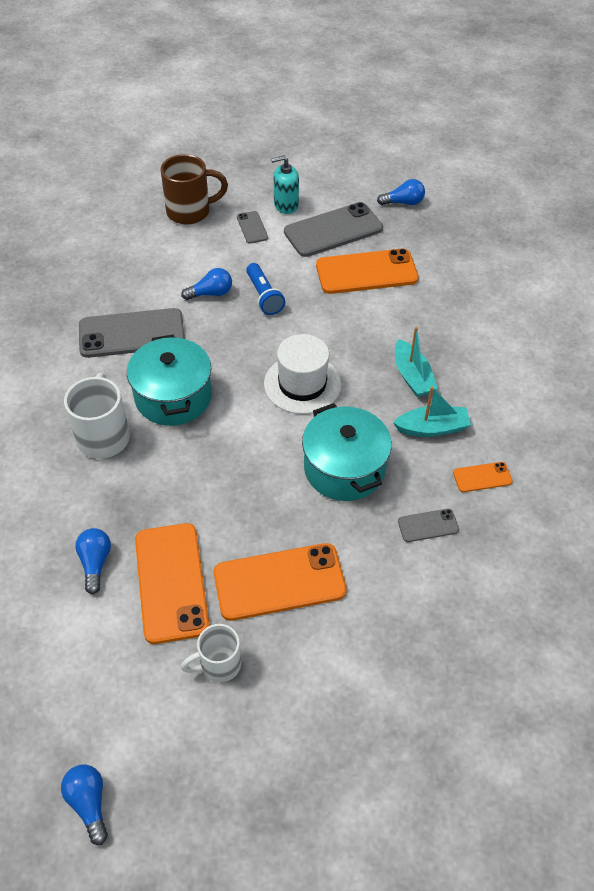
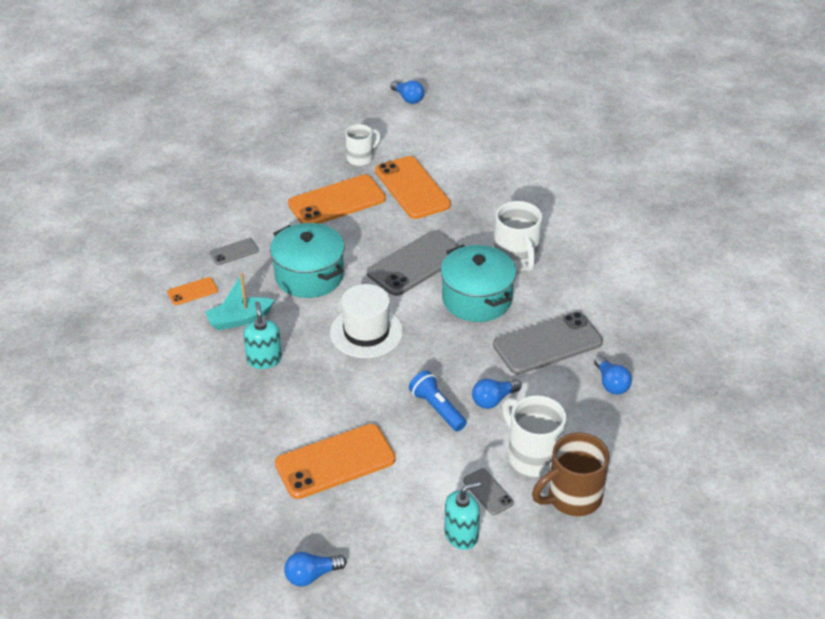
camera: 165 degrees right, 10 degrees down
blue light bulb [75,528,111,594] -> blue light bulb moved to [594,356,632,395]
grey phone [284,202,383,257] -> grey phone moved to [367,230,460,296]
turquoise boat [395,327,438,397] -> turquoise soap dispenser [243,301,282,369]
none -> white mug [502,395,566,477]

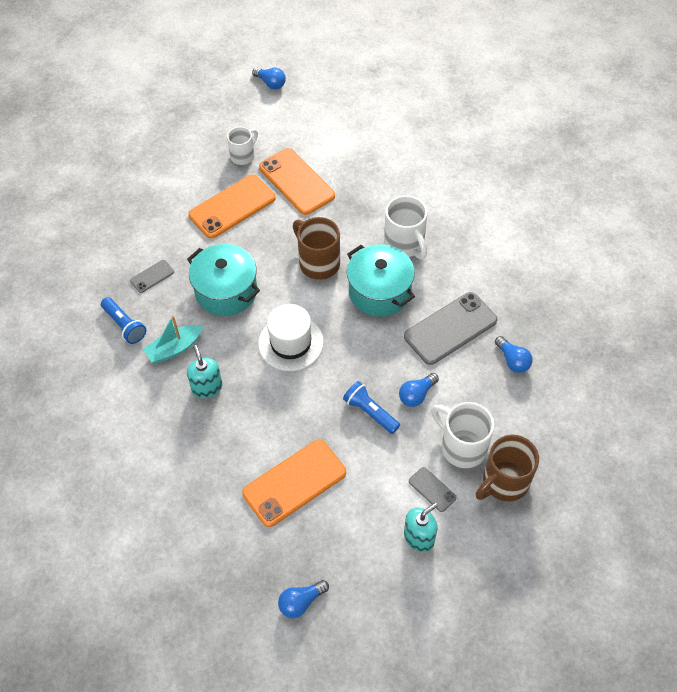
camera: 10 degrees left, 15 degrees up
orange phone [167,277,218,305] -> blue flashlight [101,297,146,344]
grey phone [367,230,460,296] -> brown mug [293,217,340,280]

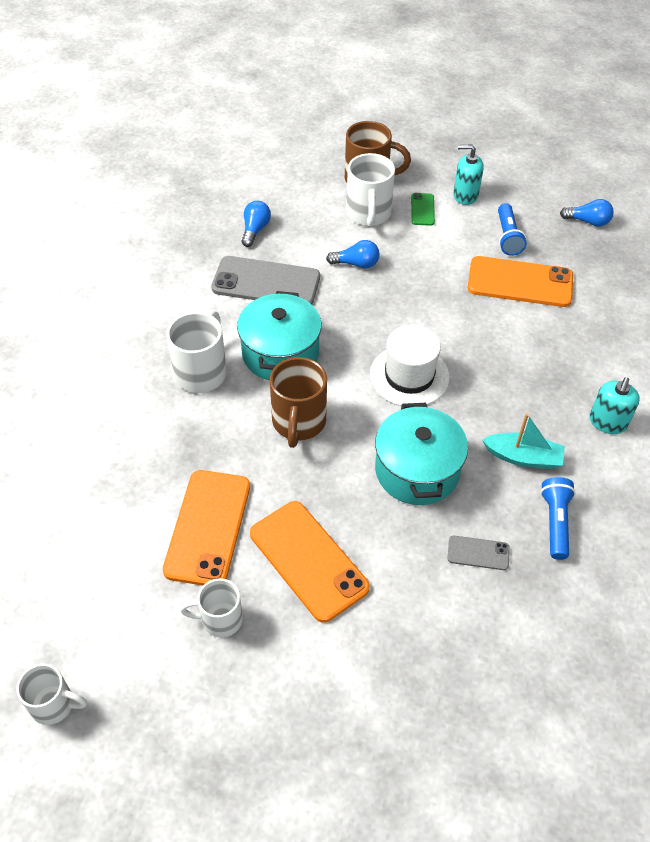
camera: 135 degrees left, 5 degrees down
turquoise soap dispenser [187,345,223,398] -> turquoise soap dispenser moved to [589,377,640,434]
orange phone [188,175,275,239] -> orange phone turned 45 degrees clockwise [250,501,370,623]
blue light bulb [252,67,286,90] -> white mug [16,664,87,725]
blue flashlight [343,381,400,434] -> blue flashlight moved to [498,203,527,256]
grey phone [409,467,457,512] -> green phone [411,193,435,226]

